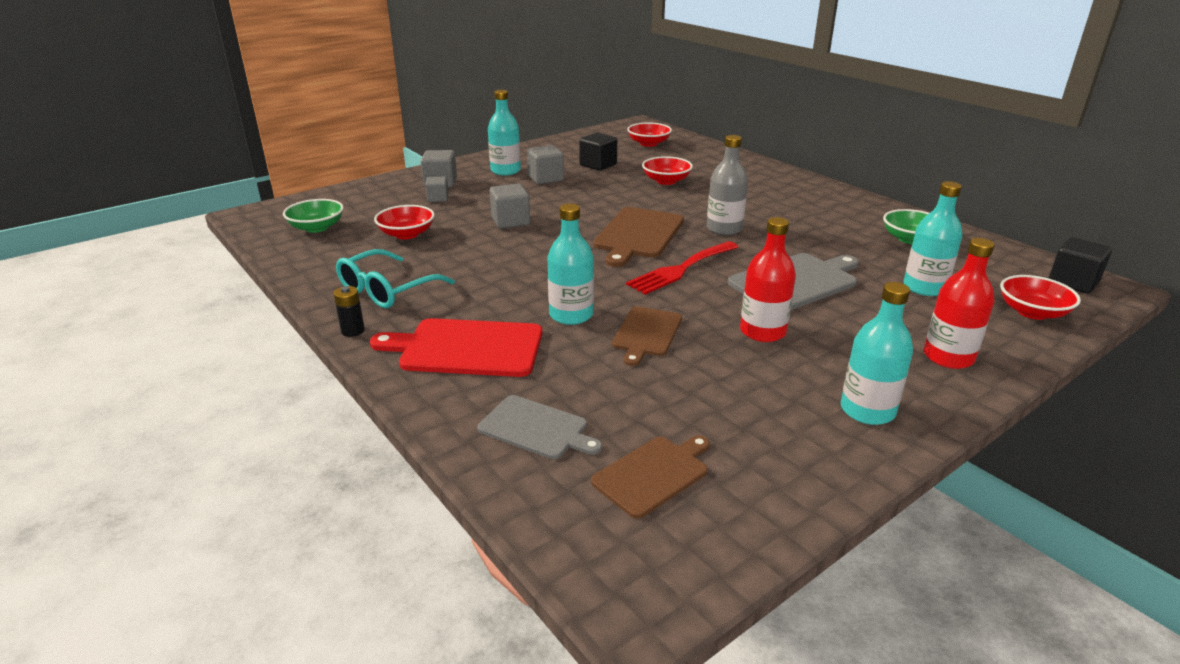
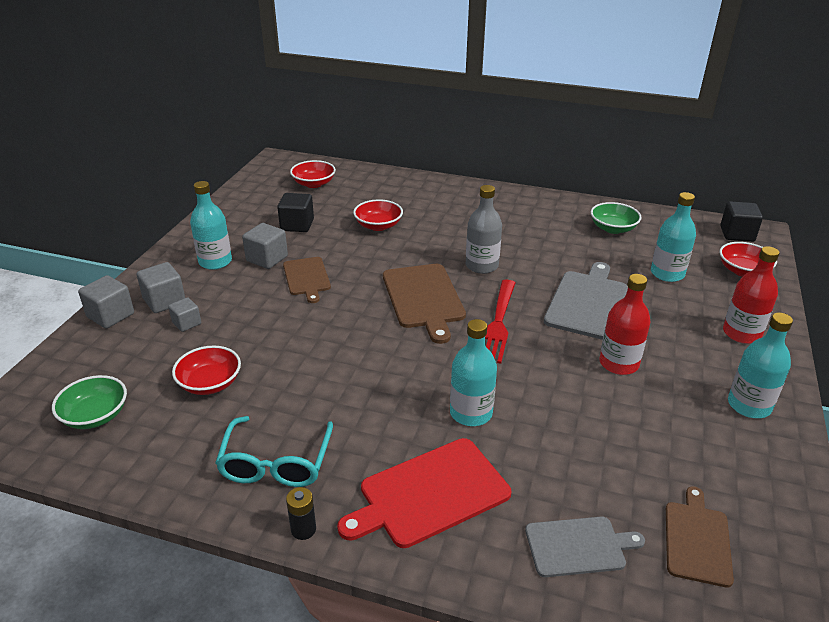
camera: 35 degrees left, 5 degrees up
grey cube [489,183,530,229] -> grey cube moved to [78,275,134,329]
brown cutting board [612,306,682,366] -> brown cutting board moved to [283,257,331,303]

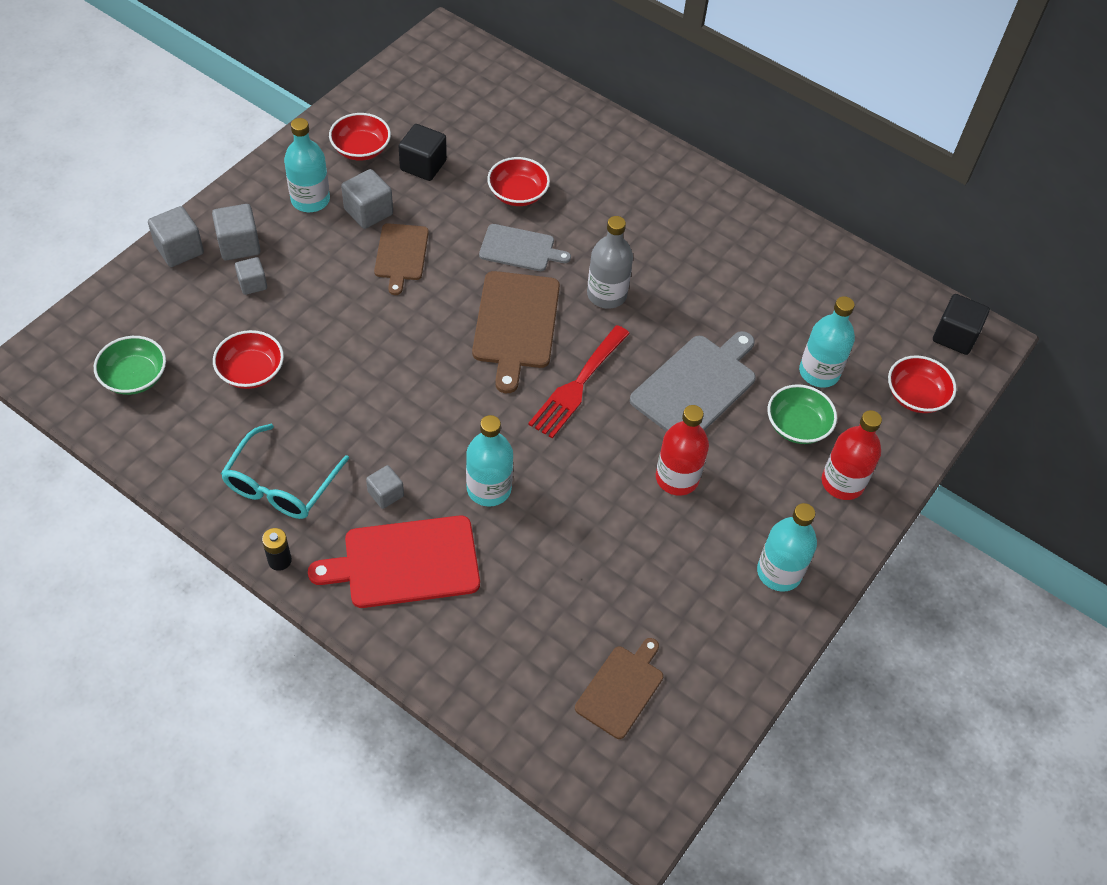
camera: 15 degrees right, 20 degrees up
red bowl [290,160,336,188] -> red bowl moved to [329,113,391,161]
grey cutting board [525,517,645,577] -> grey cutting board moved to [479,224,571,271]
green bowl [591,202,642,234] -> green bowl moved to [767,384,837,444]
none -> grey cube [366,465,404,509]

